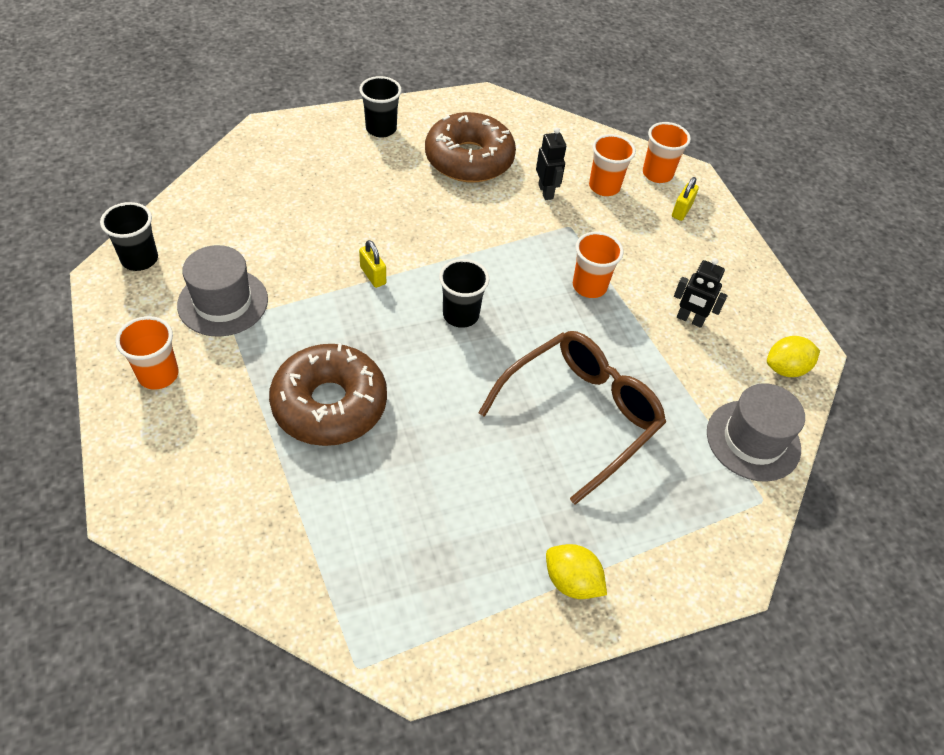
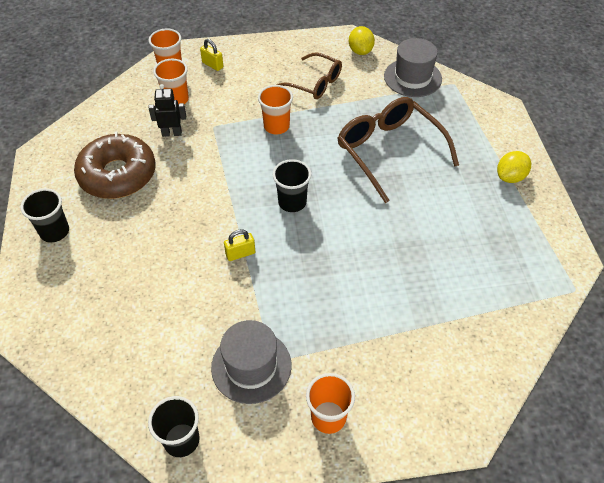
camera: 75 degrees left, 0 degrees up
brown donut [269,343,387,446] -> none
black robot [674,258,727,328] -> brown glasses [276,53,342,99]

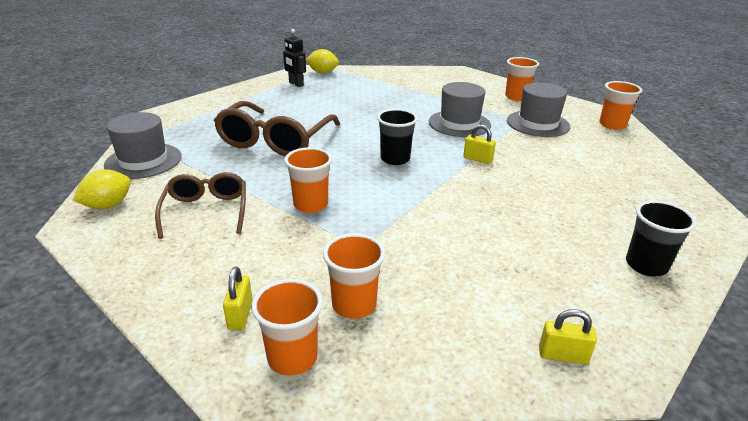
camera: 130 degrees left, 20 degrees down
brown donut [74,132,156,199] -> none
black cup [148,396,200,457] -> orange cup [599,81,642,130]
black robot [149,84,186,137] -> black robot moved to [283,29,306,87]
yellow lemon [497,151,531,183] -> yellow lemon moved to [306,49,339,74]
none -> grey hat [429,82,491,137]
none -> yellow padlock [539,309,597,364]

